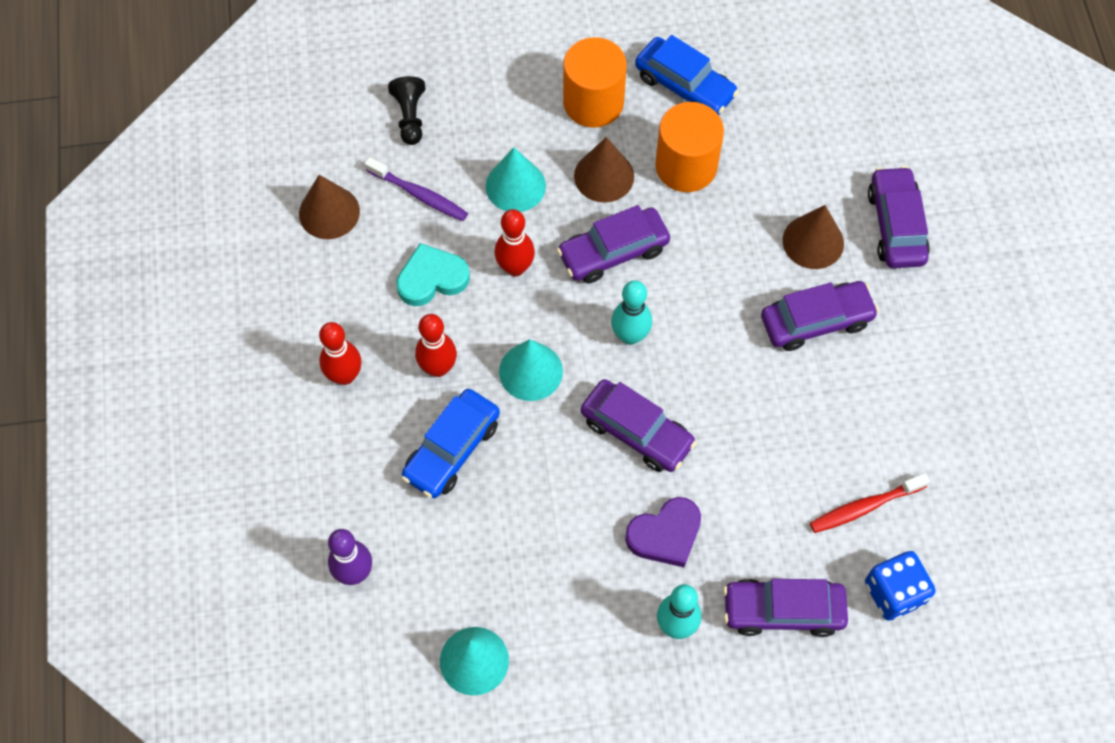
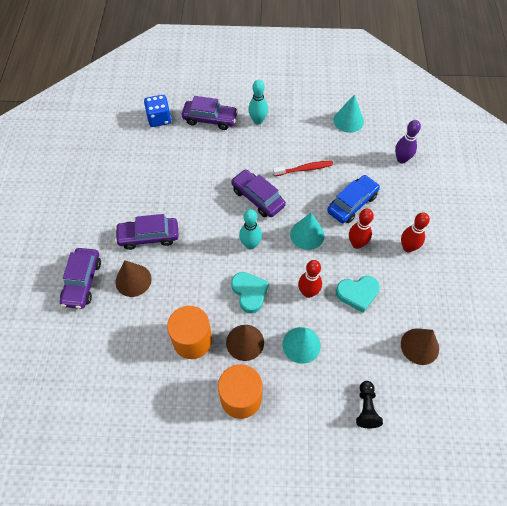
camera: 170 degrees left, 5 degrees down
purple toothbrush [364,157,468,221] -> none
purple car [557,205,670,284] -> turquoise heart [231,272,269,313]
purple heart [625,497,701,567] -> none
blue car [635,35,739,115] -> none
red toothbrush [810,473,930,533] -> red toothbrush moved to [273,161,333,176]

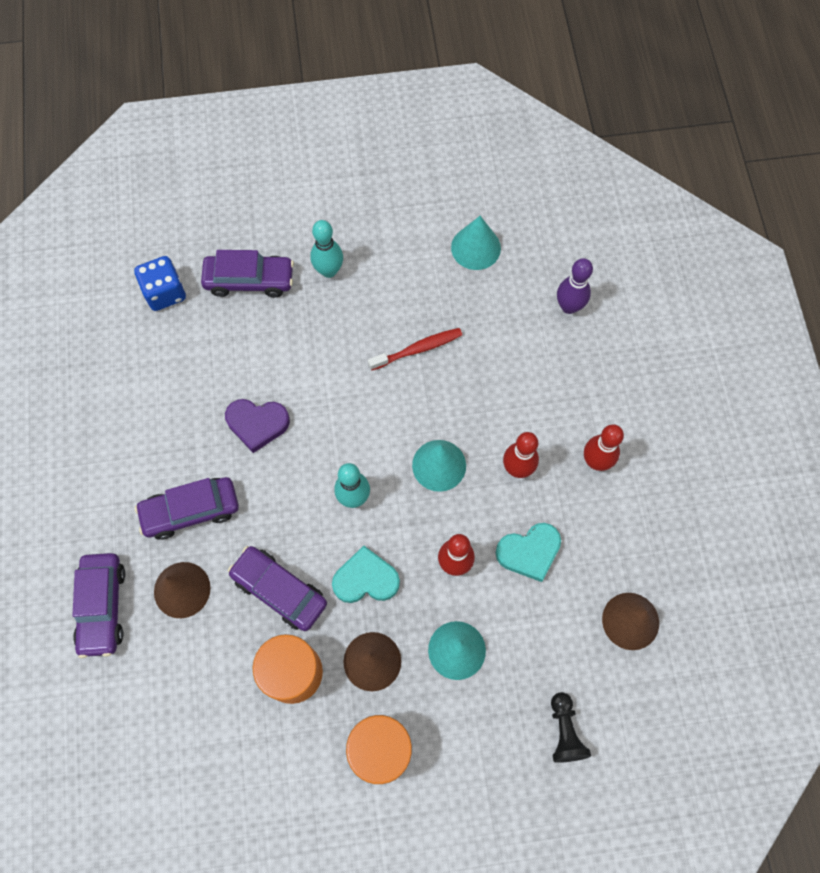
camera: 10 degrees left, 10 degrees up
purple car [231,169,286,217] -> purple car moved to [228,546,327,631]
turquoise heart [231,272,269,313] -> turquoise heart turned 60 degrees counterclockwise [332,546,400,603]
blue car [327,175,380,223] -> none
none -> purple heart [225,399,290,453]

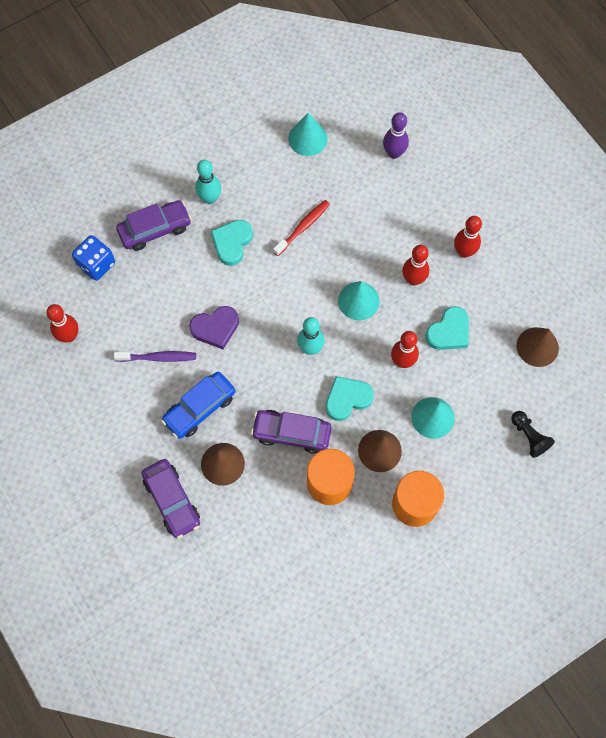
camera: 25 degrees left, 0 degrees up
purple car [135,477,239,540] -> blue car [161,372,236,439]
none -> red bowling pin [46,304,78,342]
none -> purple toothbrush [114,351,196,362]
none -> turquoise heart [211,220,253,266]

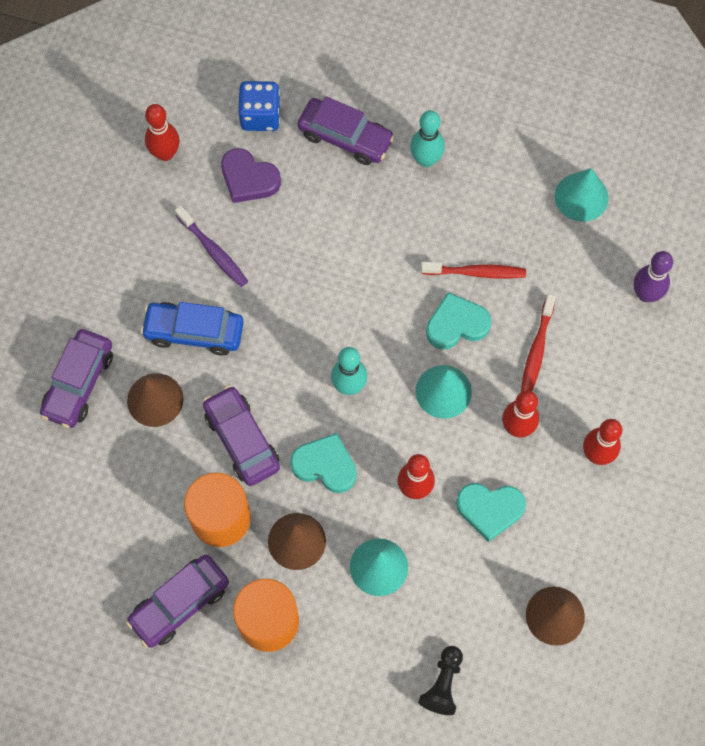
camera: 50 degrees right, 0 degrees up
purple heart [189,306,239,349] -> purple heart moved to [221,148,281,203]
turquoise heart [211,220,253,266] -> turquoise heart moved to [426,292,492,350]
none -> purple car [126,555,229,648]
none -> red toothbrush [521,294,556,392]

